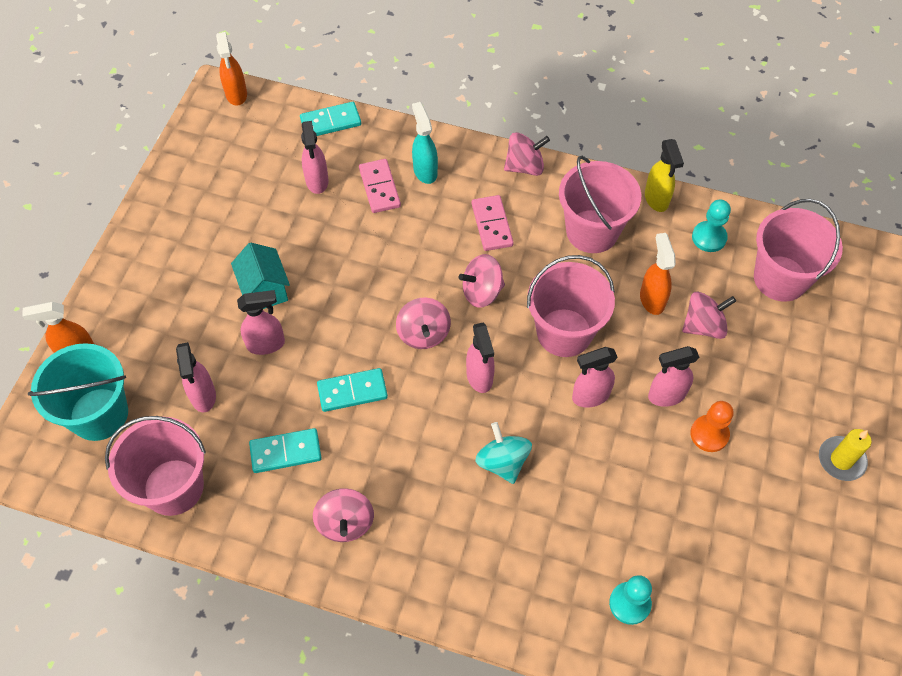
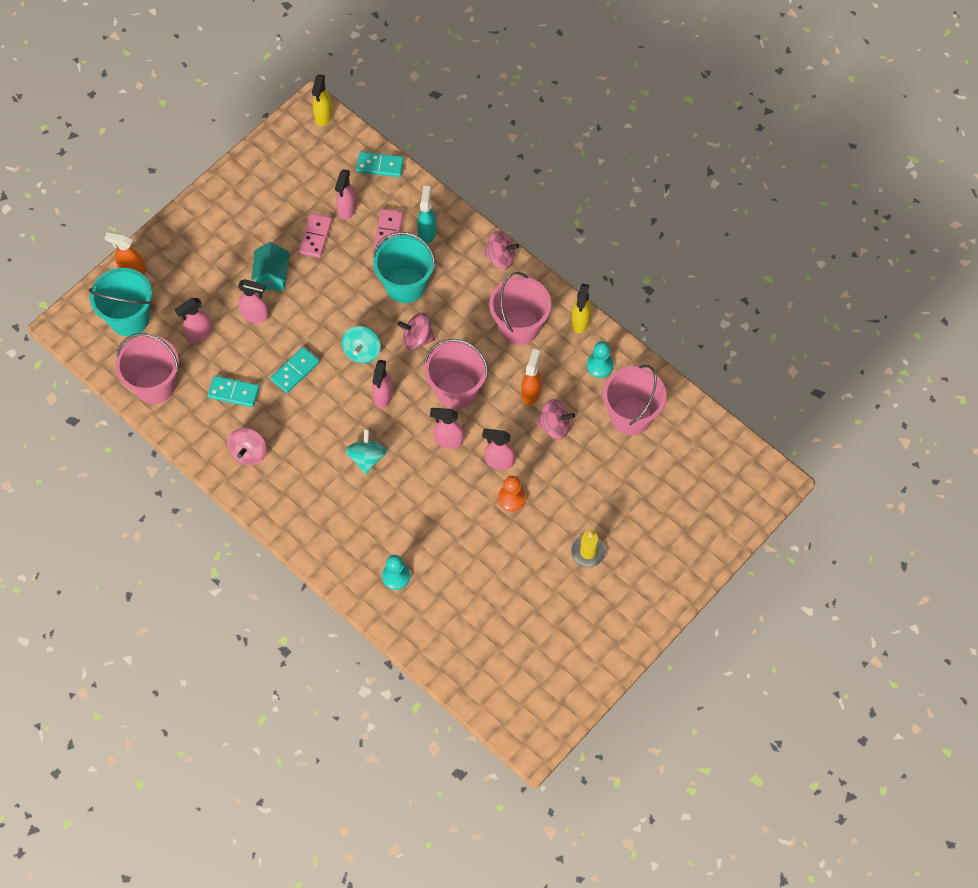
camera: 25 degrees right, 5 degrees up
pink spray bottle [176,342,216,412] -> pink spray bottle turned 45 degrees clockwise [175,298,213,343]
orange spray bottle [216,32,247,106] -> yellow spray bottle [312,74,333,126]
turquoise domino [317,368,388,412] -> turquoise domino turned 60 degrees counterclockwise [270,347,320,393]
pink spinning top [396,298,451,349] -> turquoise spinning top [342,326,381,363]
pink domino [472,195,514,251] -> pink domino moved to [299,213,333,258]
none -> turquoise bucket [373,232,435,303]

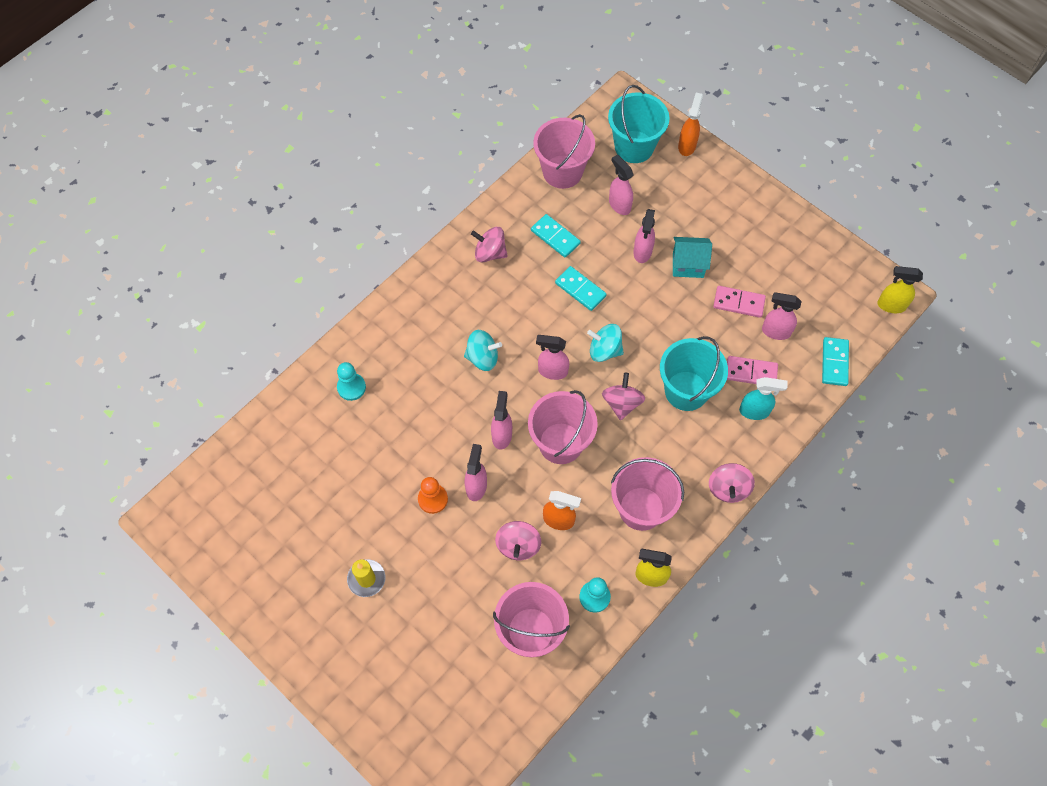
camera: 90 degrees right, 0 degrees up
turquoise domino [207,376,260,407] -> turquoise domino turned 60 degrees counterclockwise [531,214,581,258]

